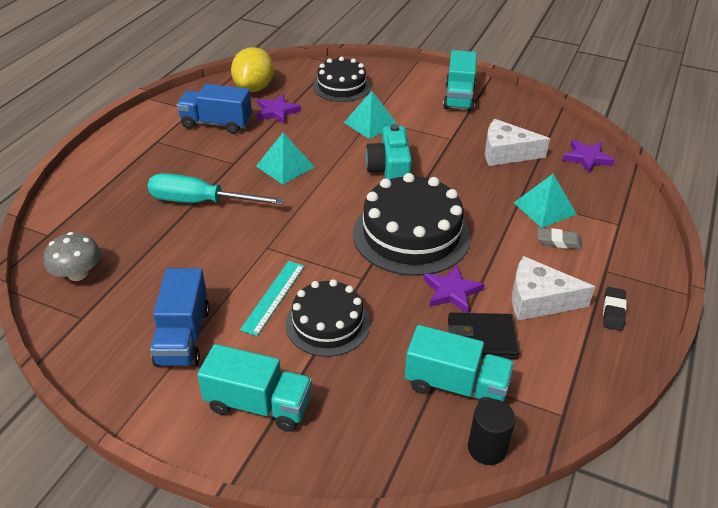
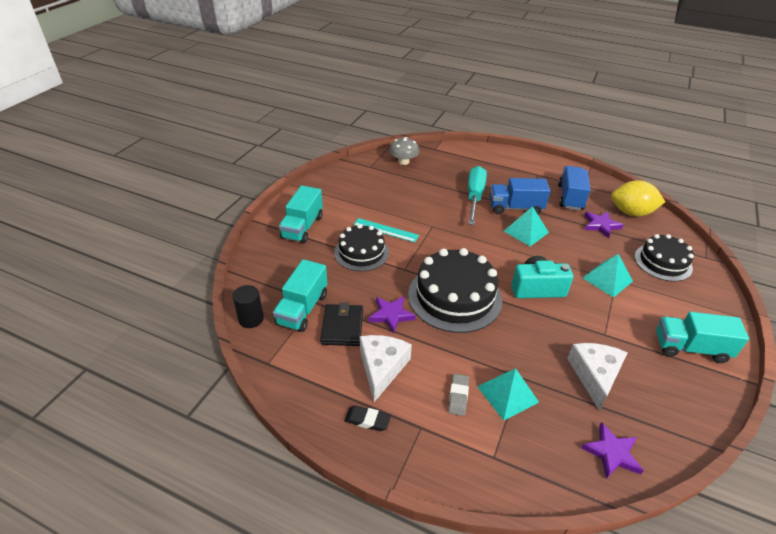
camera: 90 degrees right, 0 degrees up
blue truck [150,268,210,367] -> blue truck moved to [490,178,550,214]

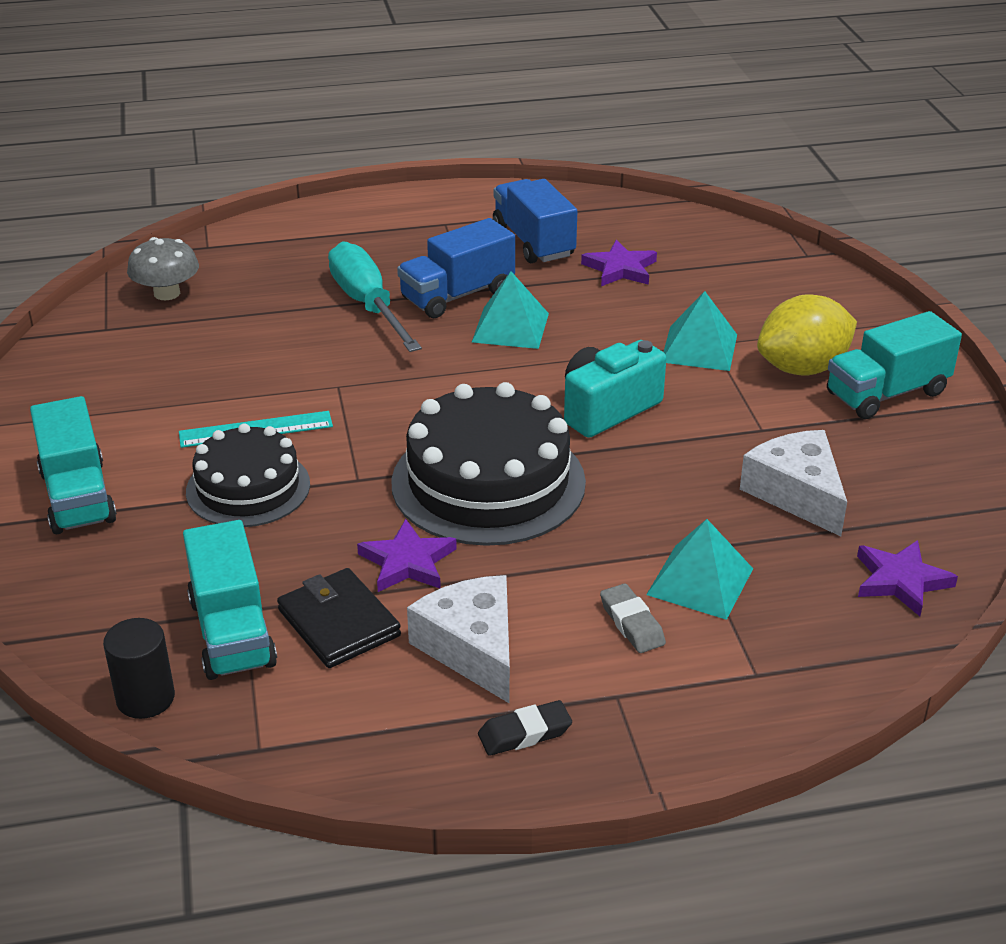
camera: 35 degrees left, 5 degrees down
yellow lemon [611,180,665,216] -> yellow lemon moved to [757,294,857,376]
black cake [634,234,694,281] -> none

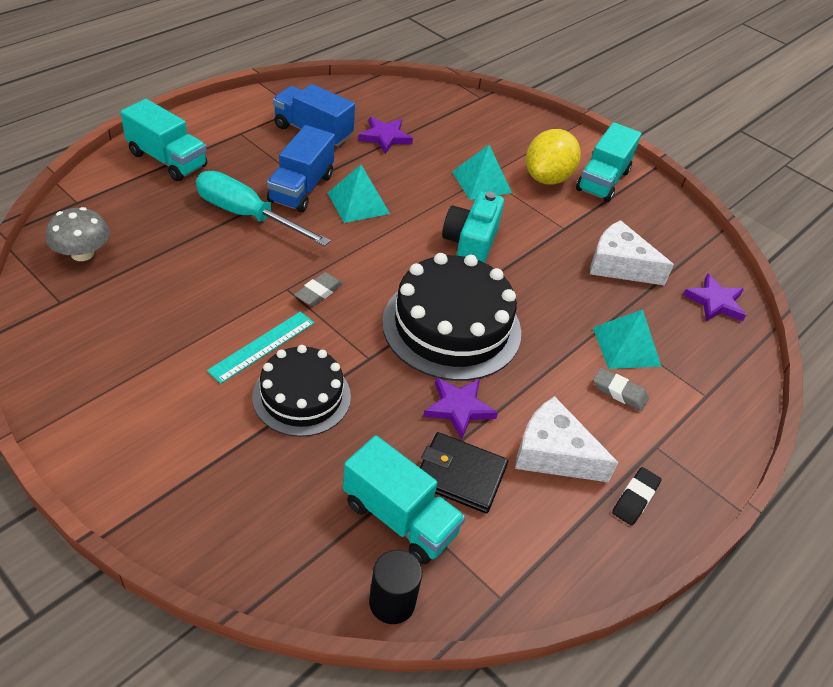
camera: 40 degrees left, 10 degrees up
turquoise truck [30,396,117,534] -> turquoise truck moved to [120,99,207,181]
none -> grey eraser [294,272,343,307]

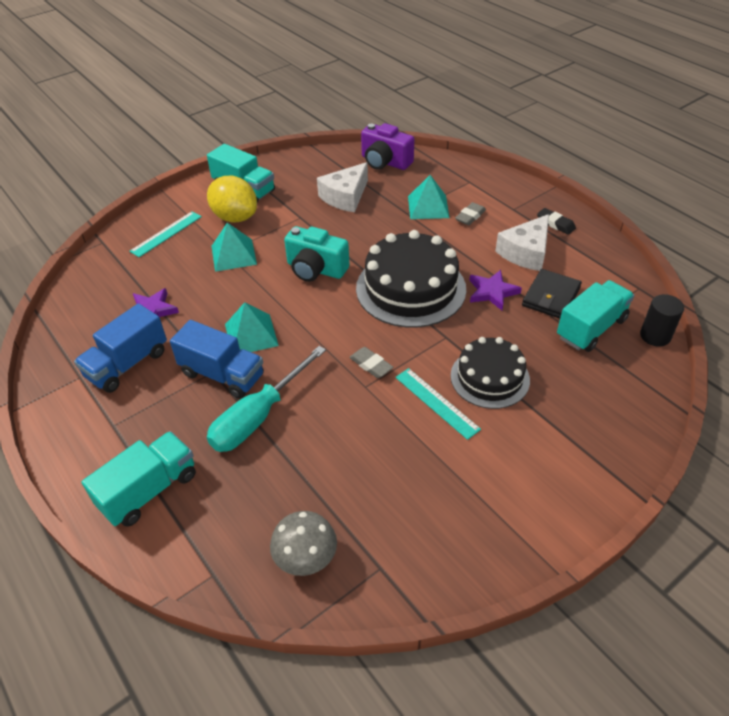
camera: 75 degrees left, 0 degrees up
purple star [683,273,746,321] -> purple camera [361,123,414,170]
none -> turquoise ruler [129,211,202,257]

